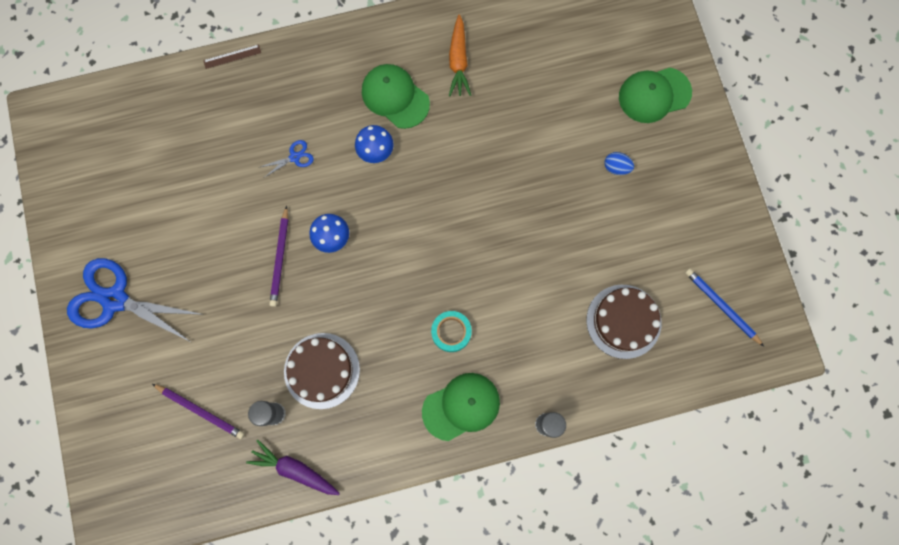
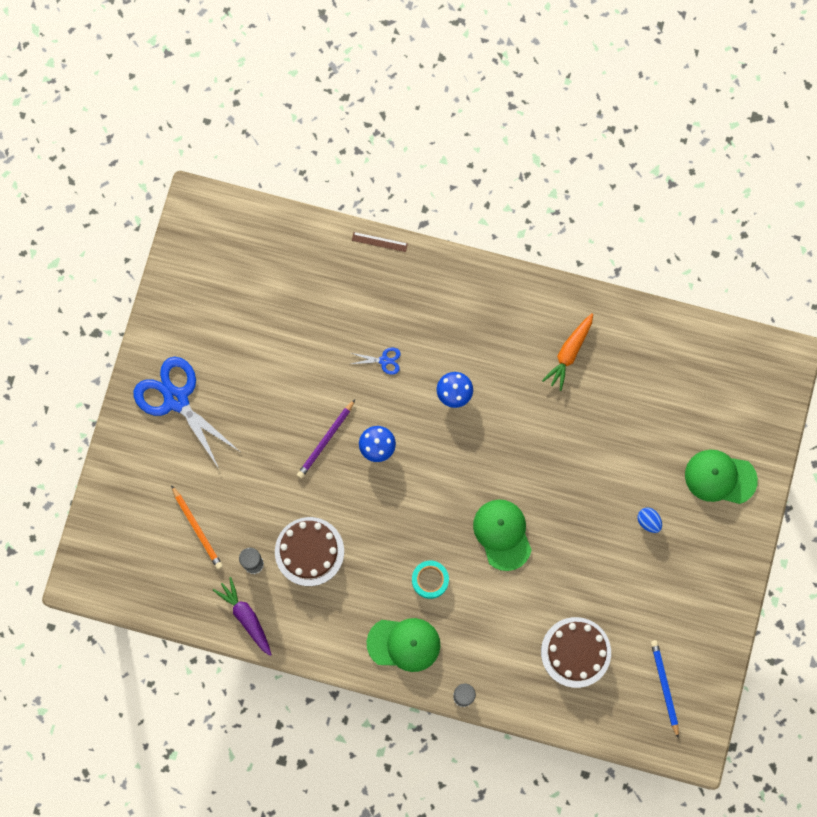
camera: 30 degrees right, 0 degrees up
purple pencil [152,384,245,439] -> orange pencil [171,485,223,569]
green cap [362,64,430,129] -> green cap moved to [473,499,531,571]

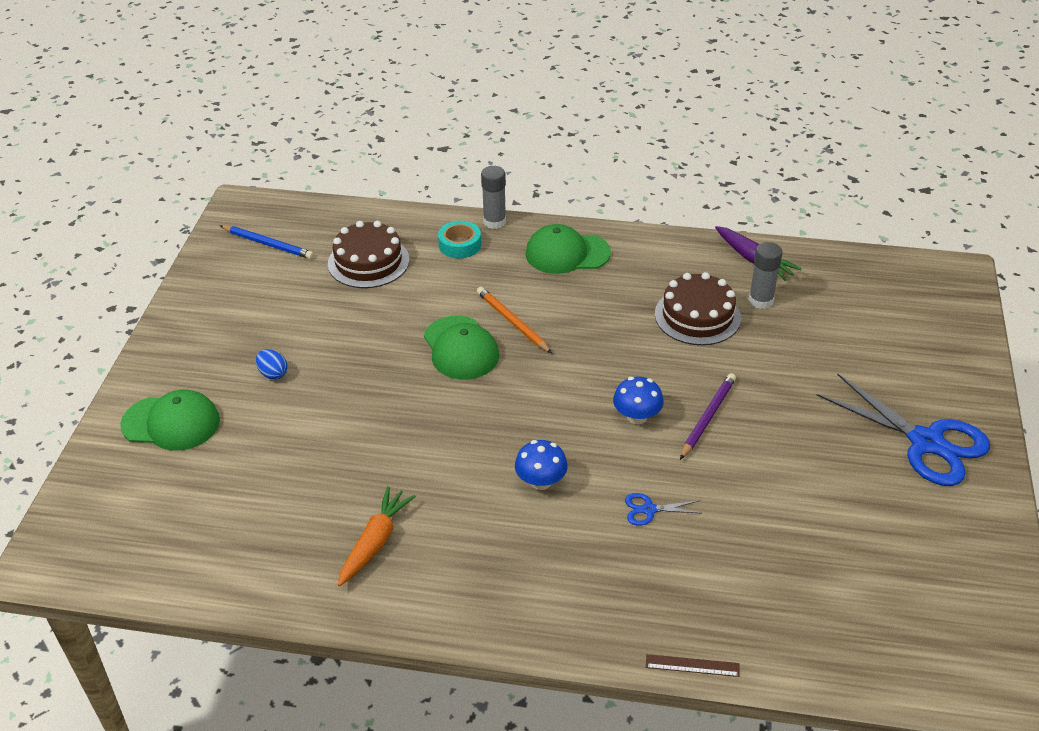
camera: 175 degrees right, 35 degrees down
orange pencil [171,485,223,569] -> orange pencil moved to [477,287,552,353]
turquoise tape [412,561,449,599] -> turquoise tape moved to [438,221,481,258]
blue pencil [651,640,679,738] -> blue pencil turned 45 degrees counterclockwise [220,225,314,259]

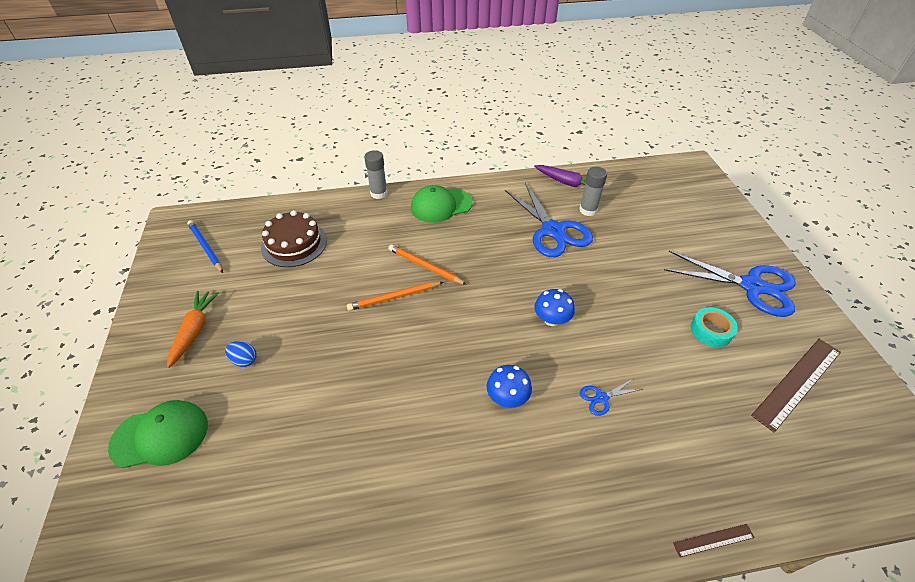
camera: 20 degrees left, 5 degrees up
blue pencil [220,225,314,259] -> blue pencil turned 135 degrees counterclockwise [187,220,223,273]
orange carrot [338,486,416,586] -> orange carrot moved to [167,291,219,368]
green cap [424,316,499,380] -> orange pencil [347,282,443,311]
turquoise tape [438,221,481,258] -> turquoise tape moved to [691,307,738,347]
brown cake [655,272,741,345] -> blue scissors [505,183,593,257]
purple pencil [680,373,736,460] -> none
none -> brown ruler [751,339,841,432]

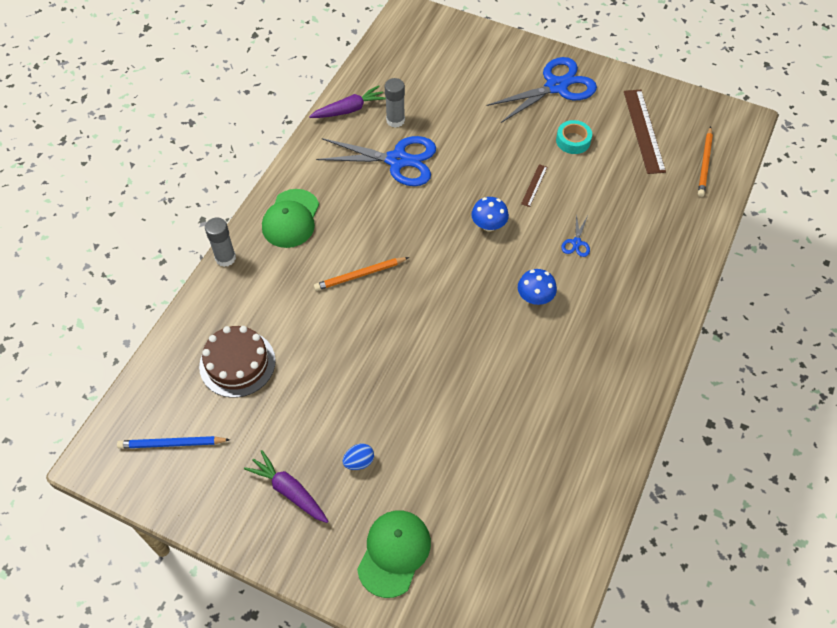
camera: 55 degrees left, 10 degrees up
orange carrot [167,291,219,368] -> purple carrot [244,450,329,523]
orange pencil [347,282,443,311] -> orange pencil moved to [698,126,713,197]
brown ruler [673,524,755,557] -> brown ruler moved to [521,164,547,207]

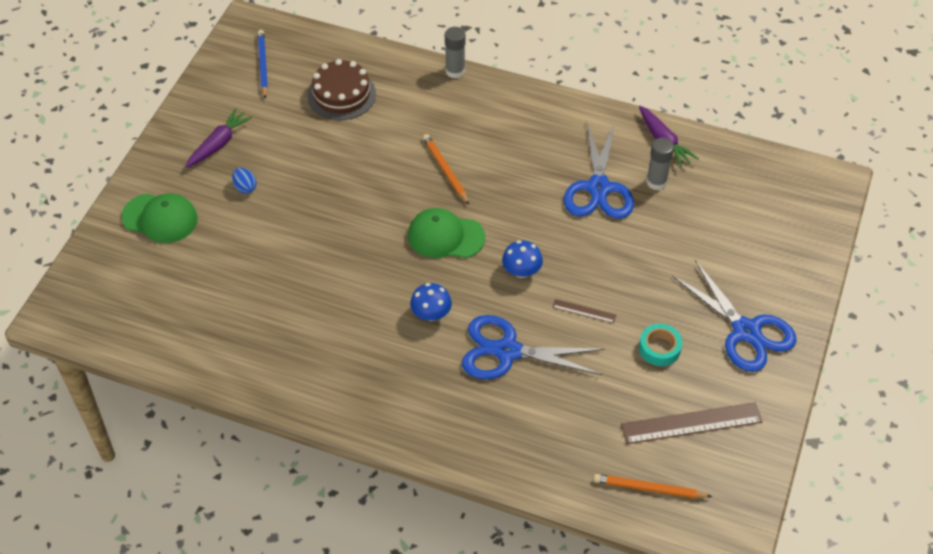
camera: 85 degrees right, 5 degrees down
green cap [262,189,319,248] -> green cap moved to [408,208,485,258]
blue scissors [561,214,590,257] -> blue scissors [462,315,605,380], size x2.37

